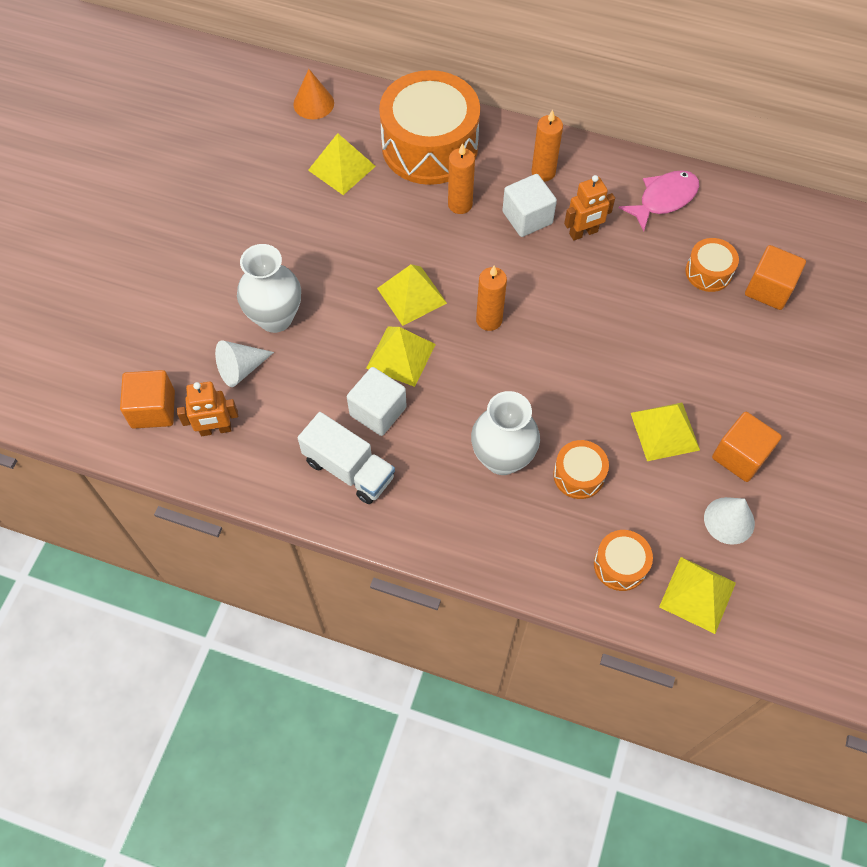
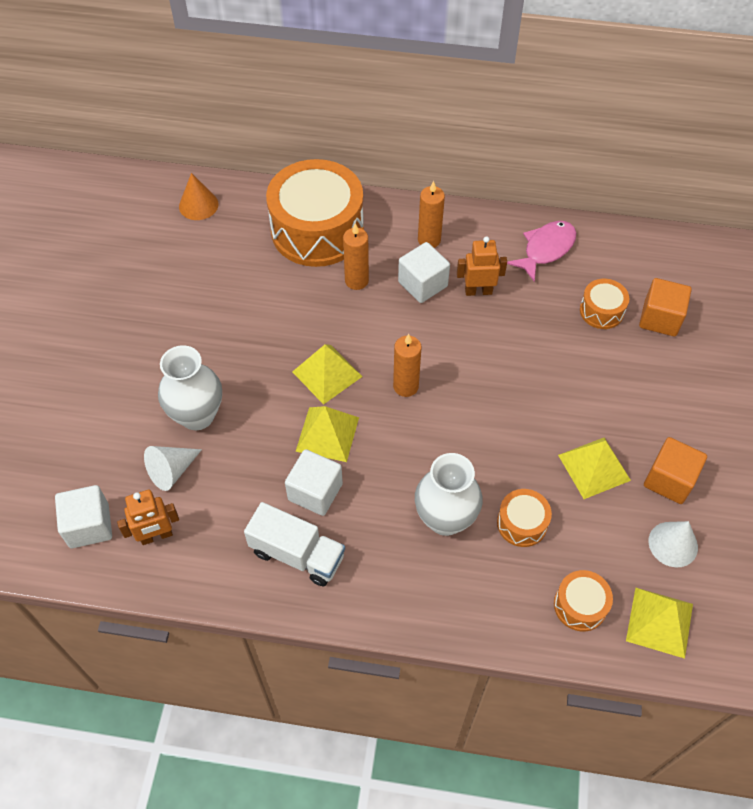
camera: 10 degrees left, 5 degrees down
orange cube [120,370,175,429] -> white cube [55,485,112,548]
yellow pyramid [308,133,376,195] -> none
orange robot [564,175,615,241] -> orange robot turned 150 degrees counterclockwise [457,236,507,296]

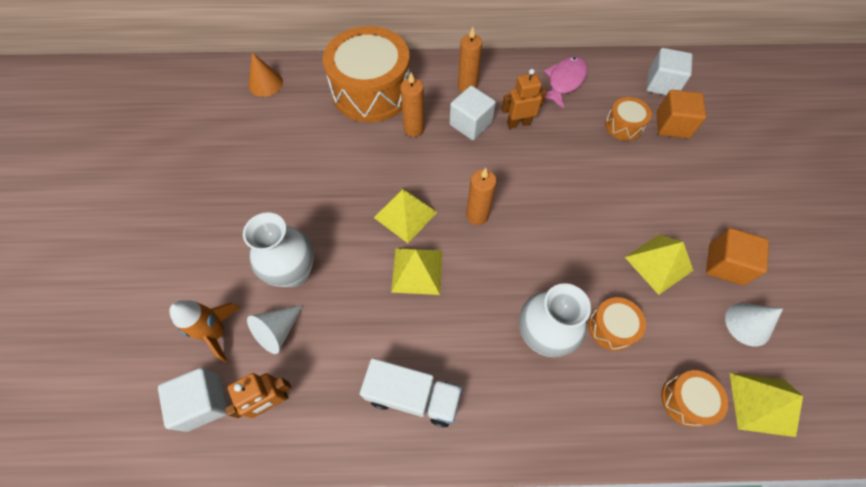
camera: 10 degrees left, 5 degrees up
white cube [285,449,343,516] -> white cube moved to [647,48,693,95]
none -> orange rocket [169,300,241,363]

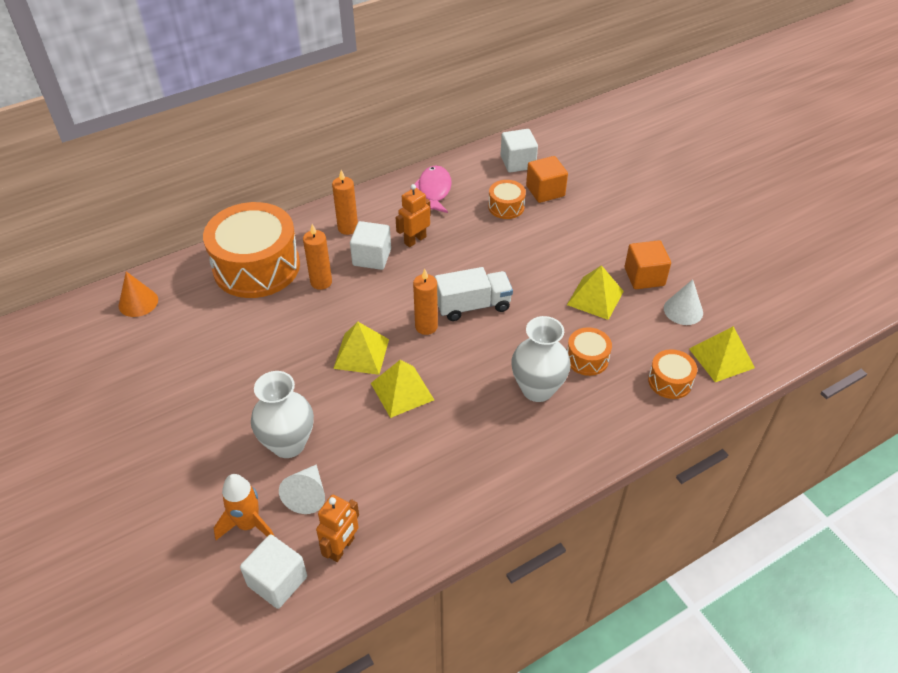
camera: 30 degrees left, 15 degrees down
white truck [360,358,462,427] -> white truck moved to [435,267,513,321]

